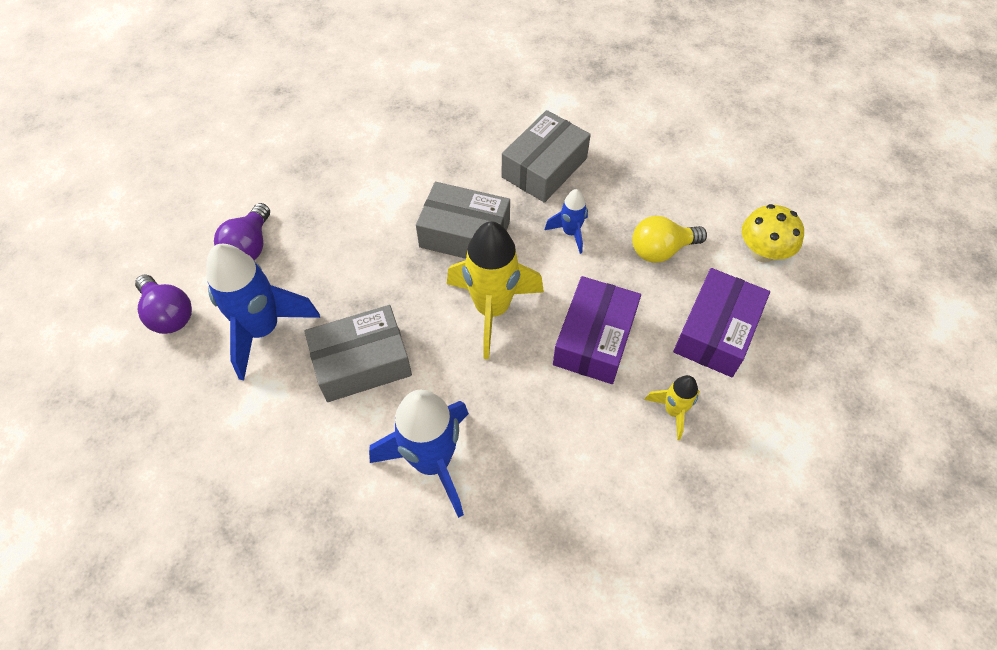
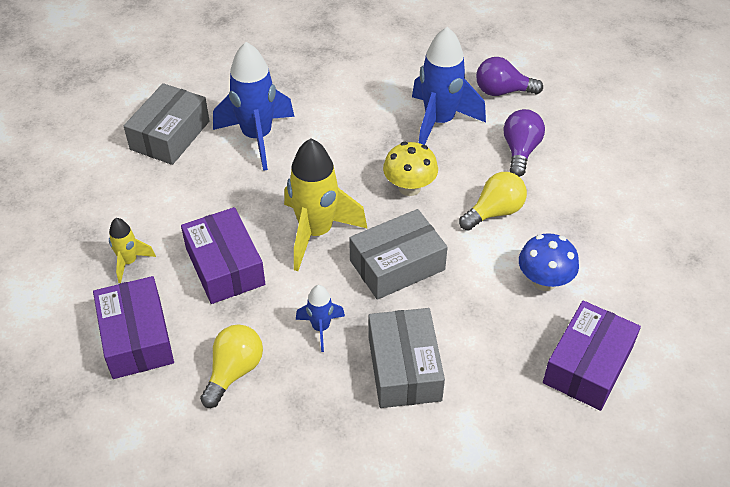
camera: 135 degrees right, 10 degrees down
purple light bulb [214,203,270,260] -> purple light bulb turned 45 degrees clockwise [503,109,545,177]
grey box [304,305,412,402] -> grey box moved to [124,83,209,165]
yellow mushroom [742,204,804,263] -> yellow mushroom moved to [383,142,438,196]
none -> yellow light bulb [459,172,527,231]
none -> blue mushroom [519,233,579,291]
none -> purple box [543,300,641,411]

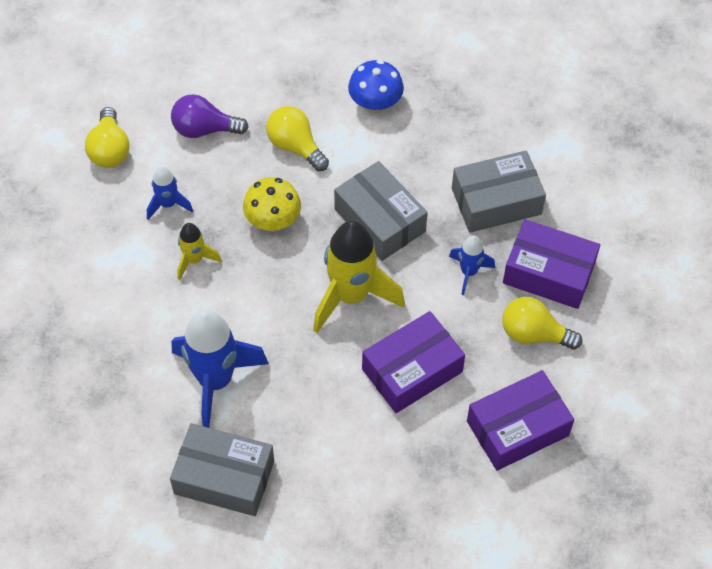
camera: 100 degrees left, 10 degrees up
yellow rocket [109,218,156,283] -> yellow rocket moved to [178,223,222,280]
blue rocket [412,27,486,145] -> blue rocket [147,166,193,220], size x0.50
purple light bulb [476,57,543,96] -> yellow light bulb [85,107,129,168]
purple box [543,300,641,411] -> purple box moved to [503,219,600,309]

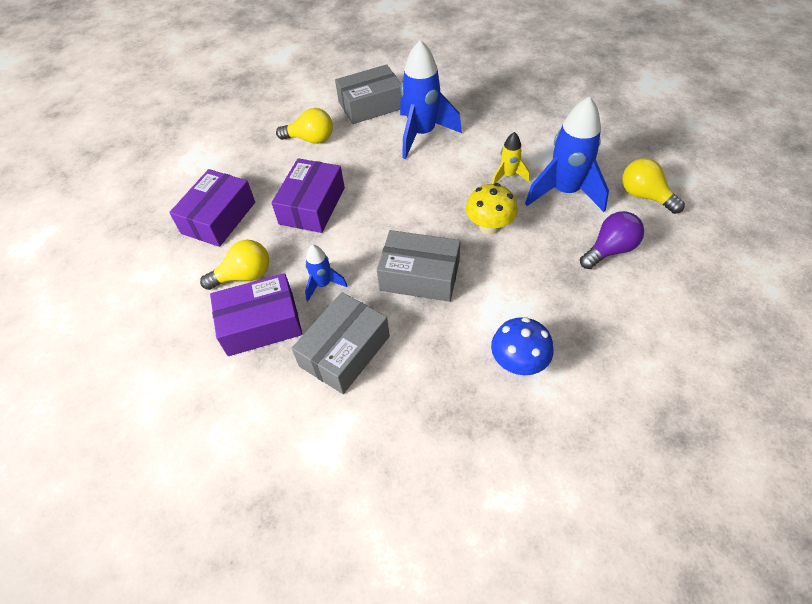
camera: 145 degrees right, 5 degrees down
blue rocket [147,166,193,220] -> blue rocket [525,96,609,212], size x1.99
yellow light bulb [266,106,329,171] -> yellow light bulb moved to [276,108,333,144]
yellow rocket [313,221,405,333] -> none

